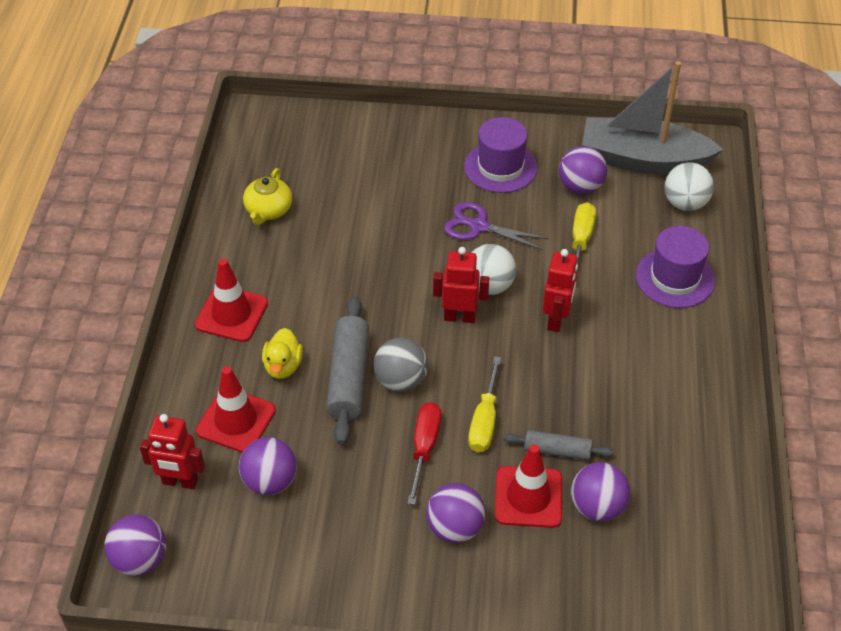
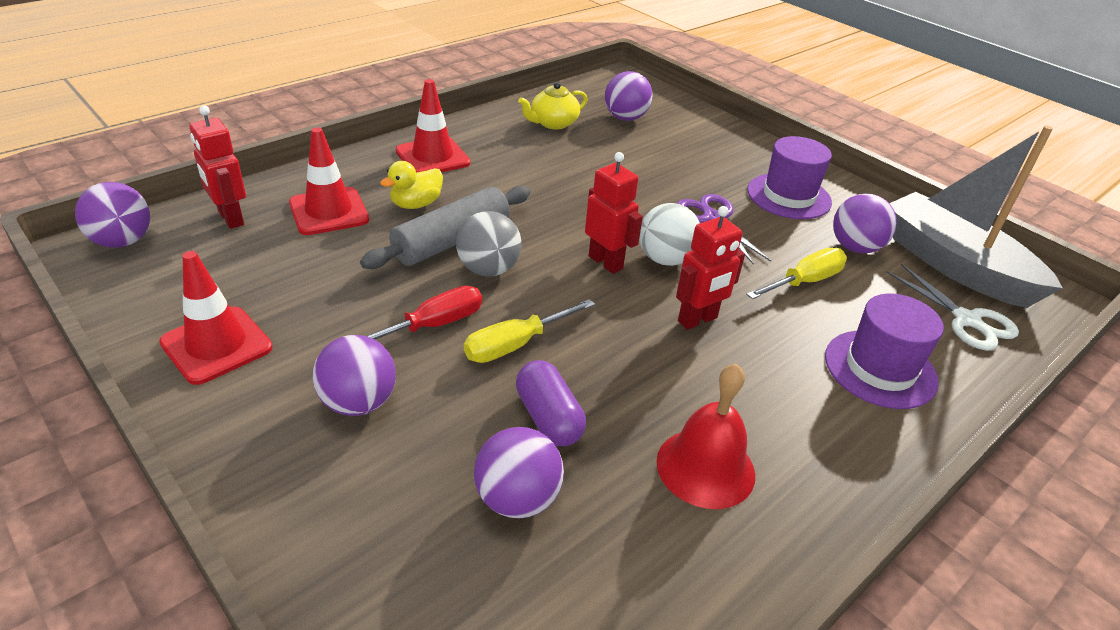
camera: 40 degrees right, 10 degrees down
purple ball [239,437,297,496] -> purple ball moved to [605,71,653,121]
red traffic cone [495,444,562,528] -> red traffic cone moved to [159,251,273,385]
grey rolling pin [503,430,614,460] -> purple capsule [516,360,586,446]
white ball [665,162,714,211] -> white scissors [886,264,1019,350]
none -> red bell [656,364,755,509]

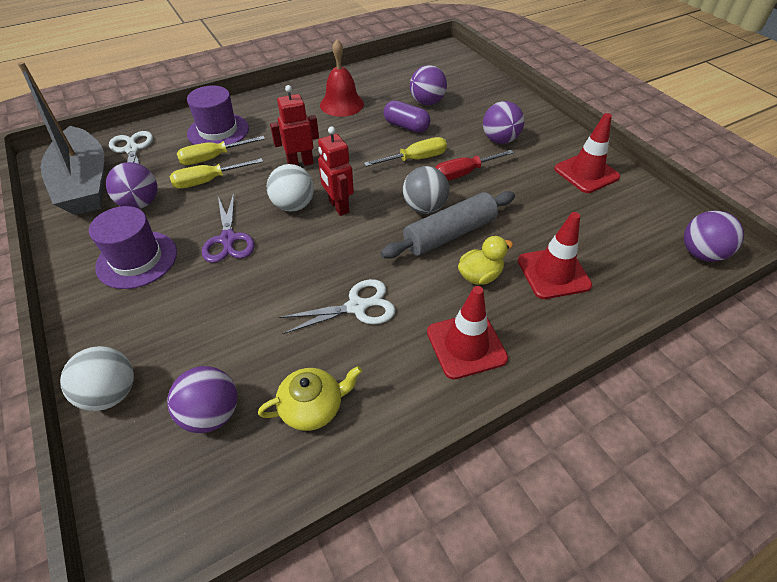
camera: 165 degrees left, 10 degrees up
red robot [190,106,246,229] -> none
purple capsule [516,360,586,446] -> purple capsule turned 45 degrees counterclockwise [383,100,430,133]
none -> white ball [60,346,134,411]
none -> yellow screwdriver [177,136,265,165]
none -> white scissors [278,279,395,334]

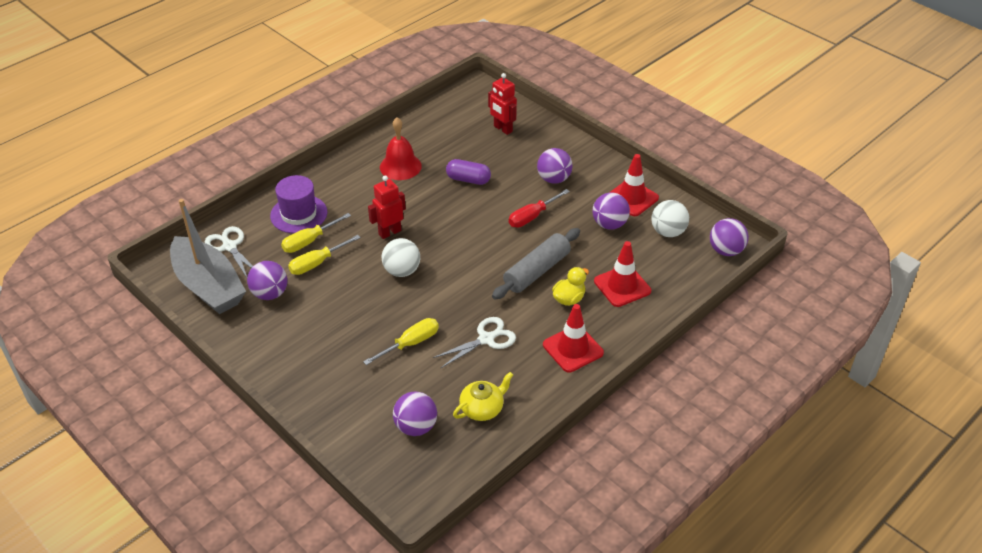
camera: 15 degrees left, 5 degrees down
white ball [60,346,134,411] -> white ball moved to [652,200,689,237]
purple hat [89,206,177,289] -> none
purple scissors [202,193,254,263] -> none
red robot [318,127,354,216] -> red robot moved to [488,73,517,135]
yellow screwdriver [364,137,447,166] -> yellow screwdriver moved to [363,318,439,365]
grey ball [403,166,449,214] -> none
purple ball [410,65,447,105] -> purple ball moved to [592,193,630,230]

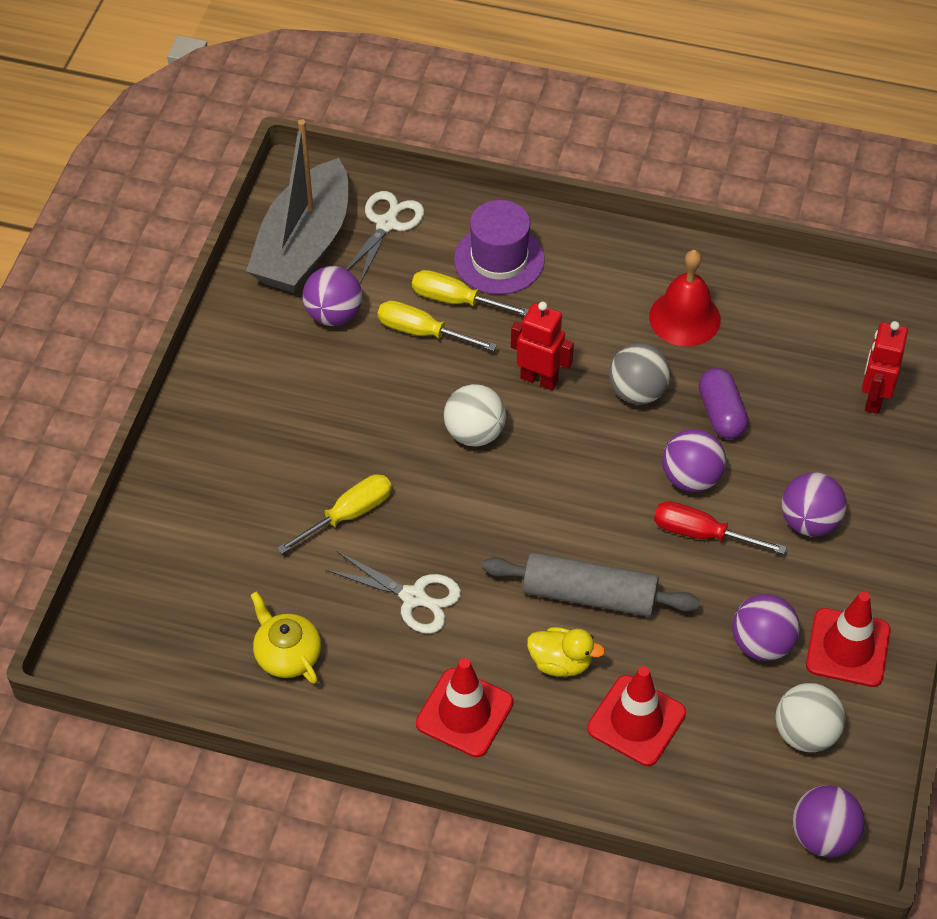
camera: 60 degrees right, 10 degrees up
yellow screwdriver [363,318,439,365] -> yellow screwdriver turned 60 degrees counterclockwise [277,474,392,554]
purple ball [393,391,437,436] -> purple ball moved to [662,429,726,492]
yellow teapot [453,372,513,421] -> yellow teapot turned 150 degrees counterclockwise [251,591,321,684]
none -> grey ball [609,343,671,405]

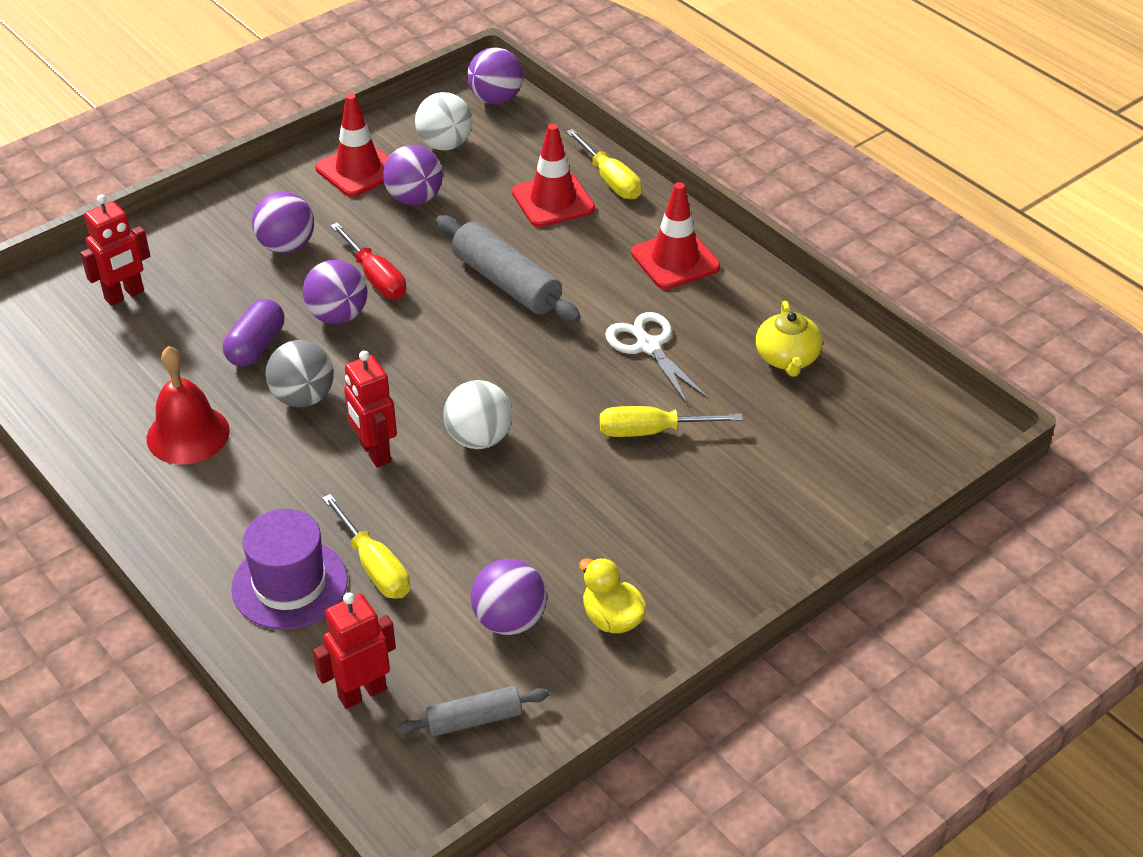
camera: 145 degrees left, 10 degrees down
grey boat [246,119,348,293] -> grey rolling pin [397,686,549,736]
white scissors [346,191,424,283] -> red robot [313,592,396,709]
yellow screwdriver [378,301,497,351] -> yellow screwdriver moved to [566,129,642,199]
yellow duck [527,627,605,677] -> yellow duck moved to [579,558,646,633]

